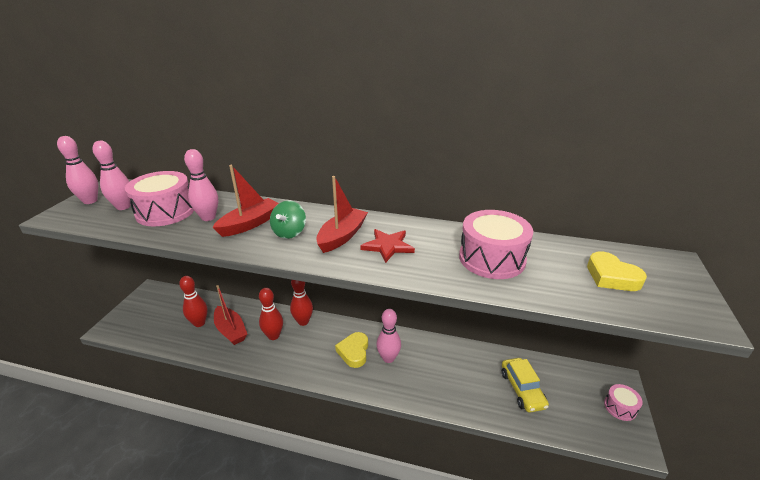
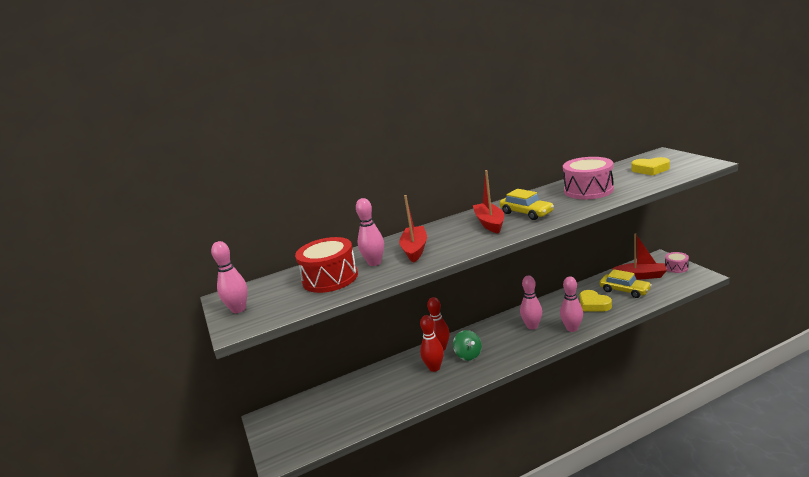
camera: 35 degrees left, 10 degrees down
pink bowling pin [92,141,131,210] -> pink bowling pin moved to [560,277,583,332]
pink drum [125,171,194,226] -> red drum [295,237,358,293]
red bowling pin [179,276,208,327] -> none
red boat [214,285,247,345] -> red boat moved to [612,233,667,279]
green spinning top [270,201,306,239] -> green spinning top moved to [453,330,482,361]
yellow heart [335,332,368,368] -> yellow heart moved to [580,290,612,311]
red star [360,229,415,263] -> yellow car [500,189,554,220]

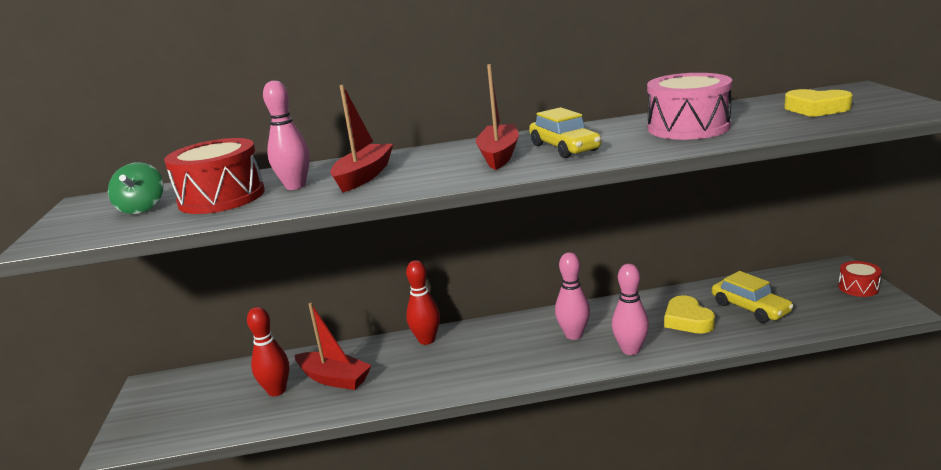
camera: 15 degrees right, 0 degrees up
pink bowling pin [211,241,248,313] -> none
red bowling pin [420,315,444,372] -> red bowling pin moved to [247,307,289,396]
green spinning top [453,330,482,361] -> green spinning top moved to [108,162,163,214]
red boat [612,233,667,279] -> red boat moved to [295,303,372,390]
pink drum [665,252,689,273] -> red drum [838,261,882,297]

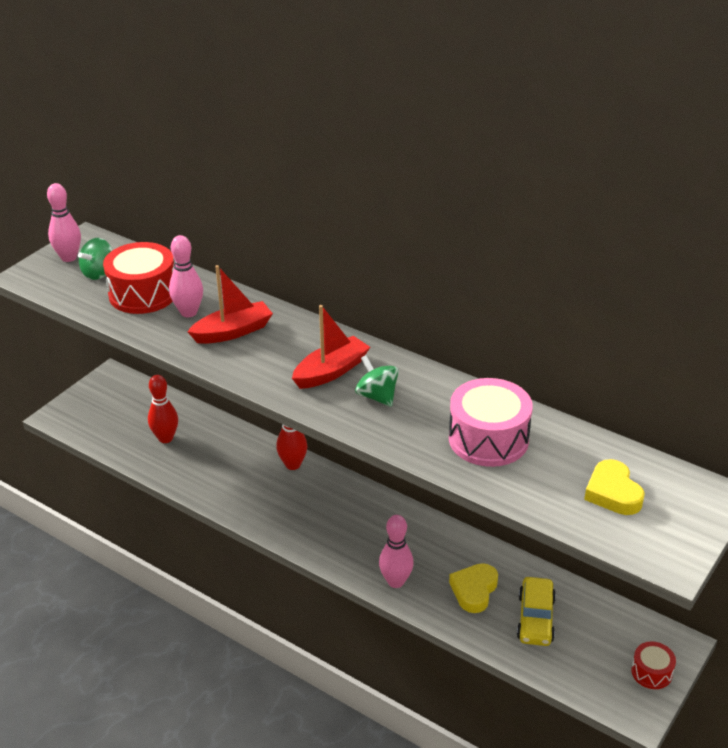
camera: 40 degrees right, 15 degrees up
red boat [295,303,372,390] -> none
yellow car [529,107,601,158] -> green spinning top [355,355,399,407]
pink bowling pin [555,252,590,340] -> pink bowling pin moved to [47,183,81,262]

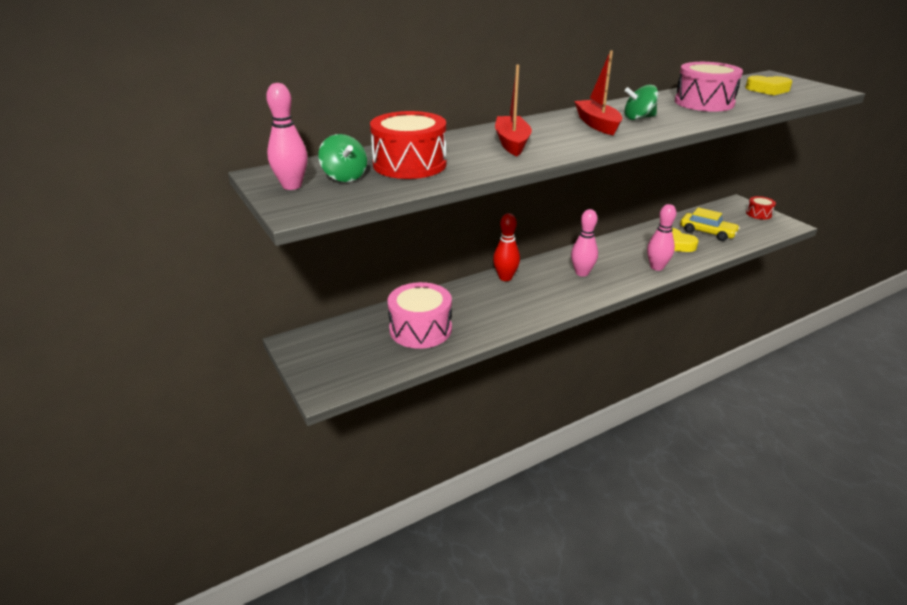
camera: 65 degrees left, 5 degrees down
red bowling pin [148,375,178,443] -> pink drum [388,282,452,349]
pink bowling pin [169,235,203,317] -> pink bowling pin moved to [571,209,598,277]

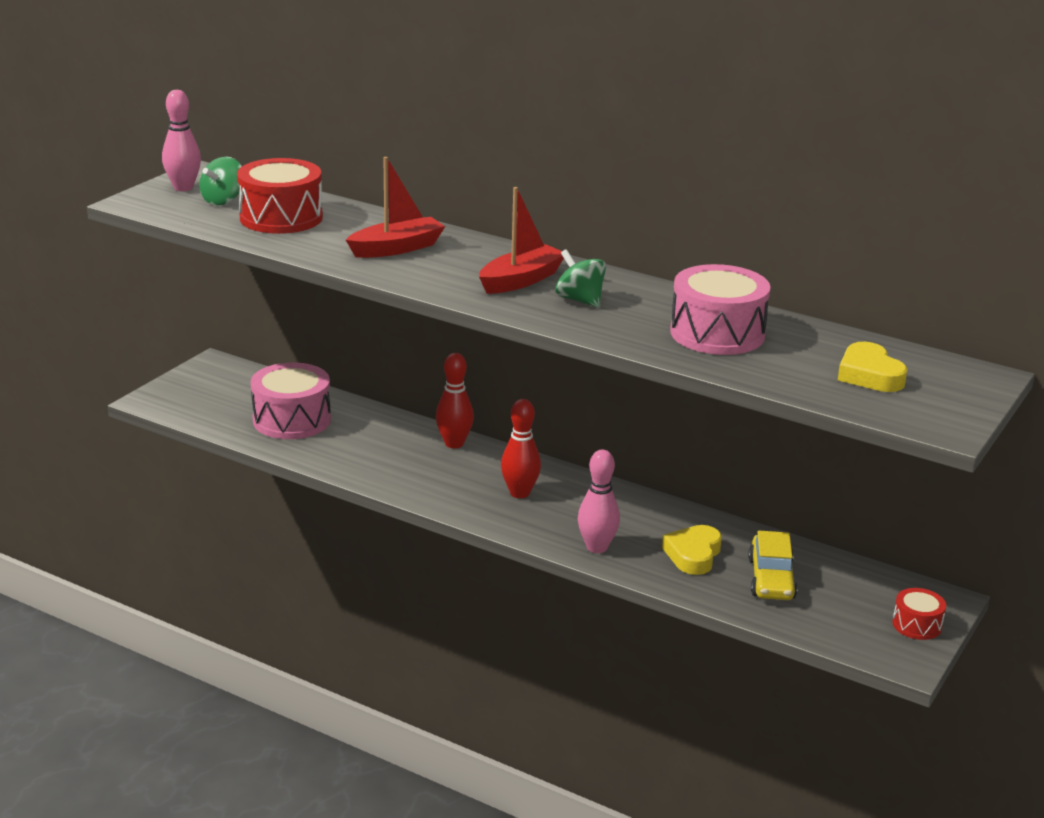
camera: 60 degrees right, 5 degrees down
pink bowling pin [571,209,598,277] -> red bowling pin [501,399,541,498]

